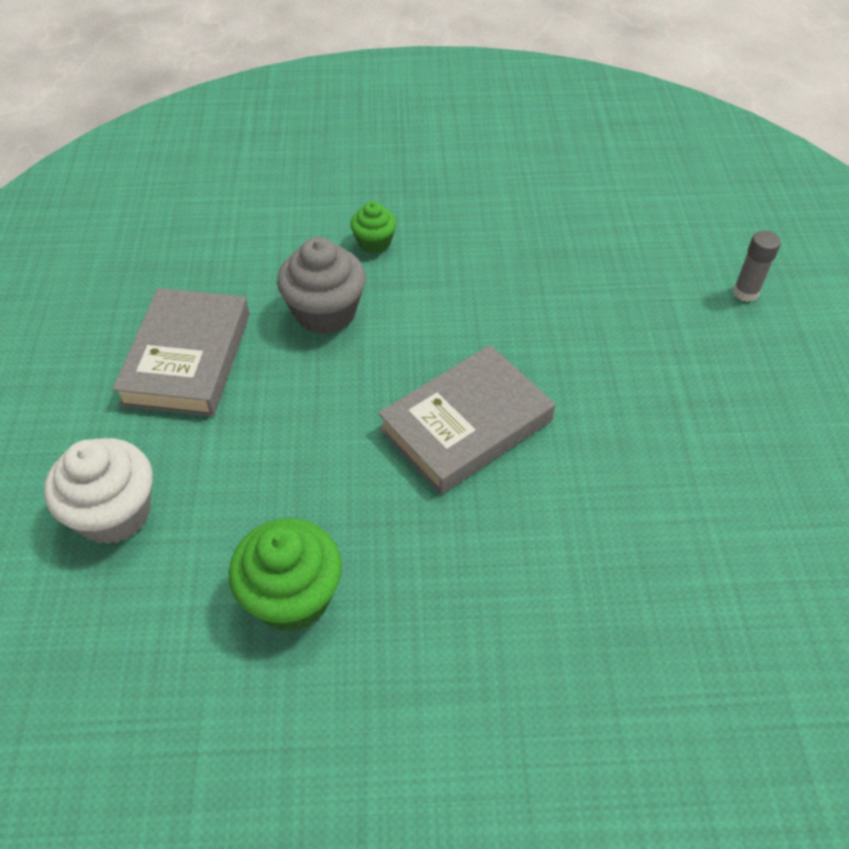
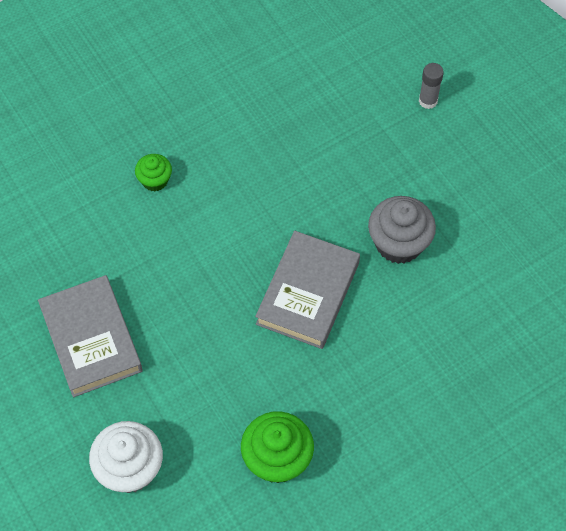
camera: 30 degrees left, 10 degrees up
grey cupcake [277,237,366,335] -> grey cupcake moved to [368,196,436,264]

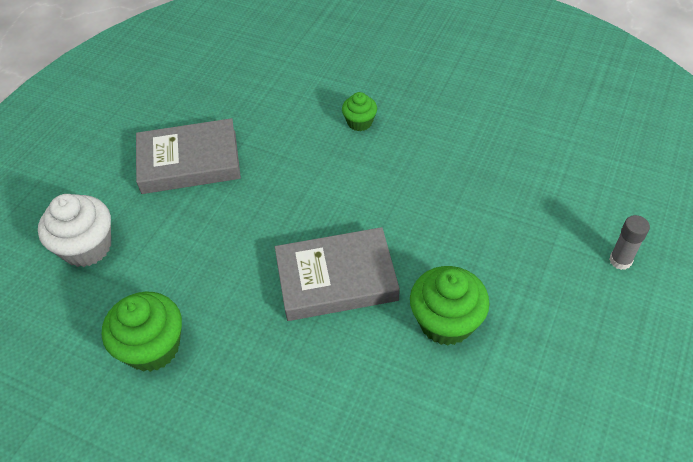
camera: 60 degrees right, 10 degrees down
grey book [38,275,143,397] -> grey book turned 45 degrees clockwise [136,118,241,194]
grey cupcake [368,196,436,264] -> green cupcake [410,266,490,346]

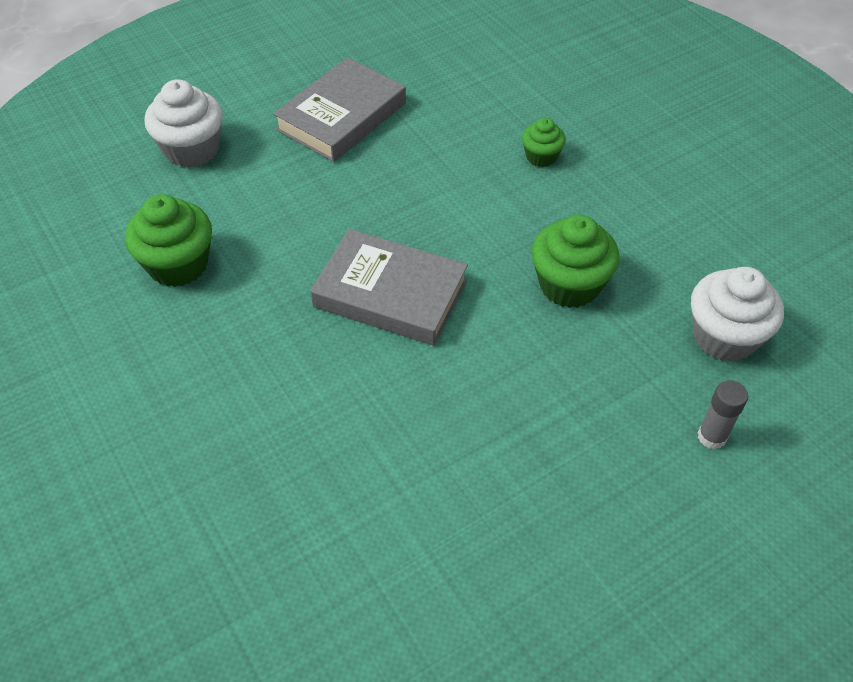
camera: 30 degrees right, 0 degrees up
grey book [136,118,241,194] -> grey book turned 75 degrees counterclockwise [273,57,406,162]
green cupcake [410,266,490,346] -> green cupcake moved to [532,215,619,308]
none -> white cupcake [691,267,784,362]

